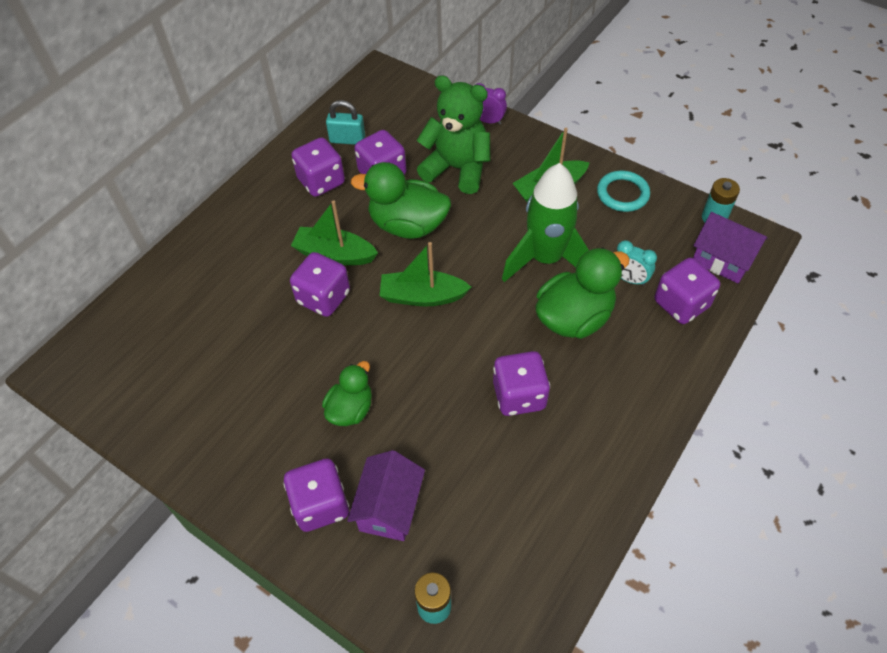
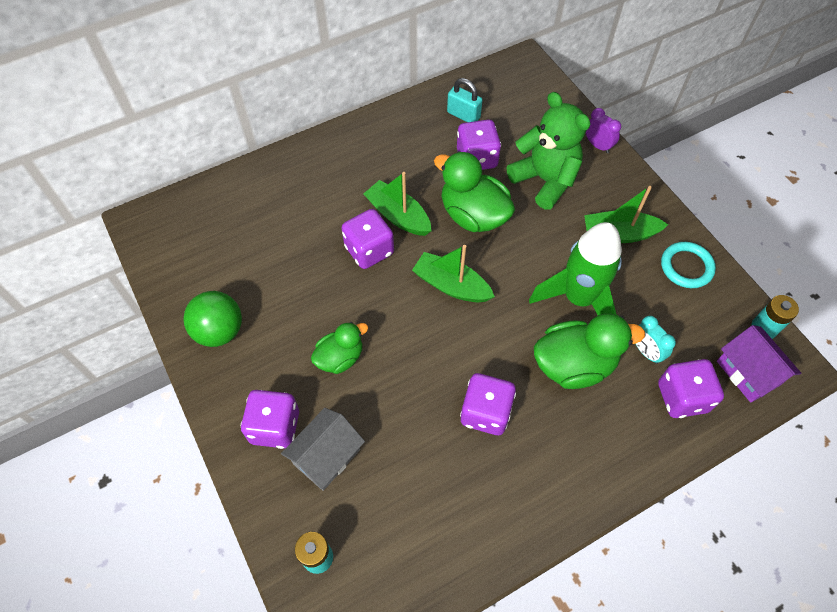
camera: 25 degrees right, 5 degrees up
purple dice [291,137,345,197] -> none
purple house [347,450,425,541] -> grey house [281,408,365,491]
none -> green ball [183,291,242,347]

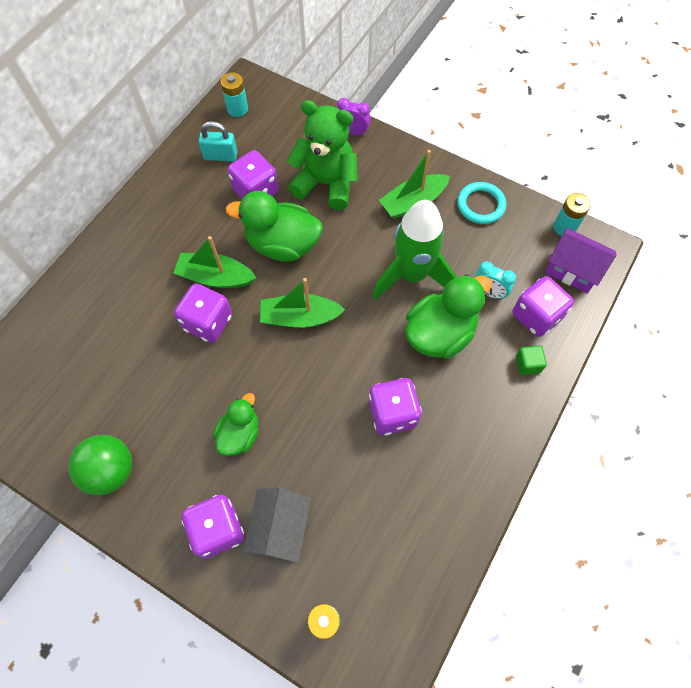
camera: 30 degrees left, 5 degrees up
none -> turquoise battery [221,72,248,117]
none -> green cube [516,346,547,375]

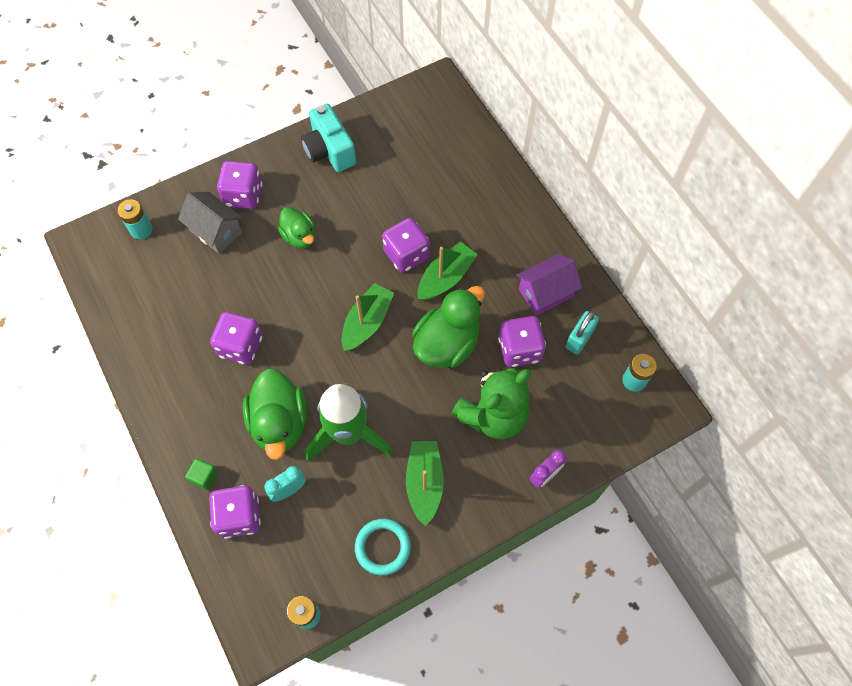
camera: 120 degrees right, 0 degrees up
green ball [68,435,132,495] -> turquoise camera [301,104,356,172]
purple house [545,228,617,293] -> purple house moved to [516,254,582,316]

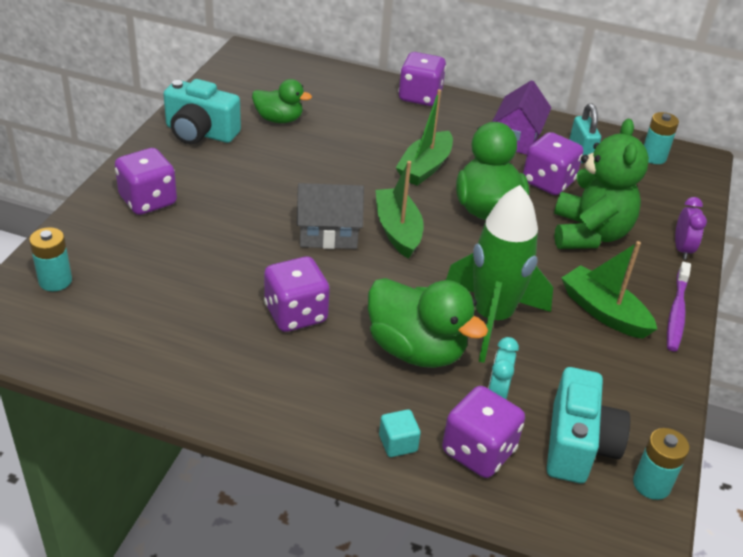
camera: 45 degrees left, 25 degrees down
grey house [178,192,243,254] -> grey house moved to [297,183,364,249]
green cube [185,459,218,490] -> turquoise cube [379,409,421,457]
green duck [278,207,316,248] -> green duck moved to [252,79,312,123]
turquoise ring [355,519,411,575] -> none
purple dice [382,218,430,273] -> purple dice moved to [398,52,446,106]
green boat [417,242,478,301] -> green boat turned 150 degrees counterclockwise [396,89,453,186]
none -> turquoise camera [547,367,630,483]
none -> purple toothbrush [667,262,691,351]

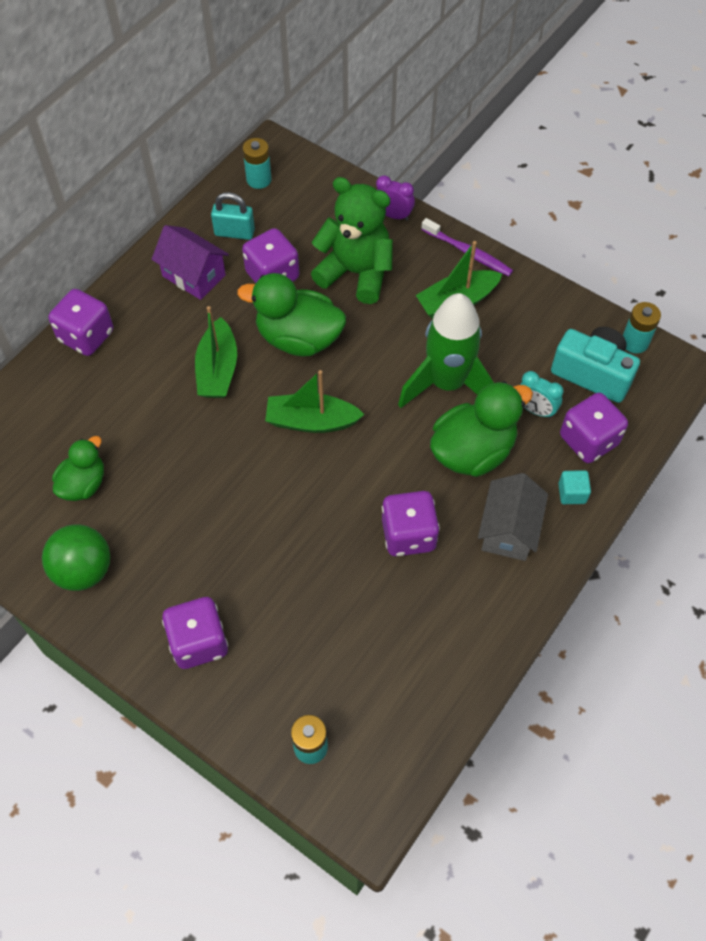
camera: 70 degrees left, 20 degrees up
turquoise camera [163,79,241,144] -> green ball [42,524,110,591]
grey house [297,183,364,249] -> grey house moved to [478,473,548,561]
green boat [396,89,453,186] -> green boat turned 45 degrees clockwise [195,306,237,398]

